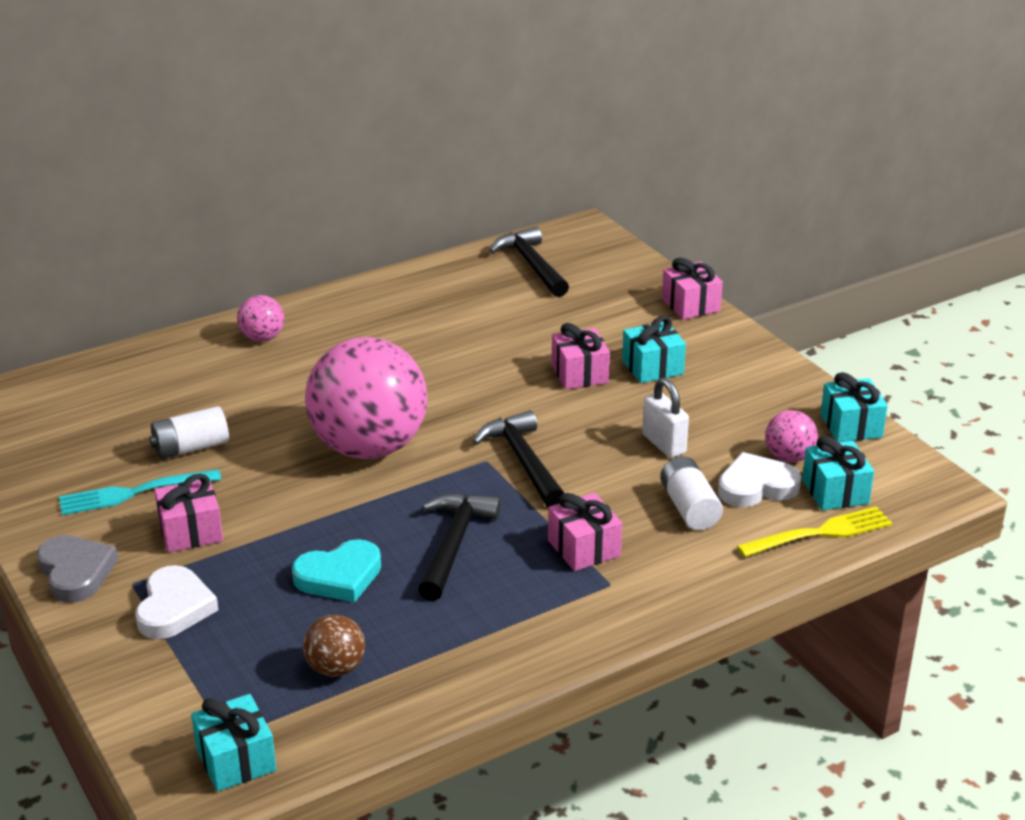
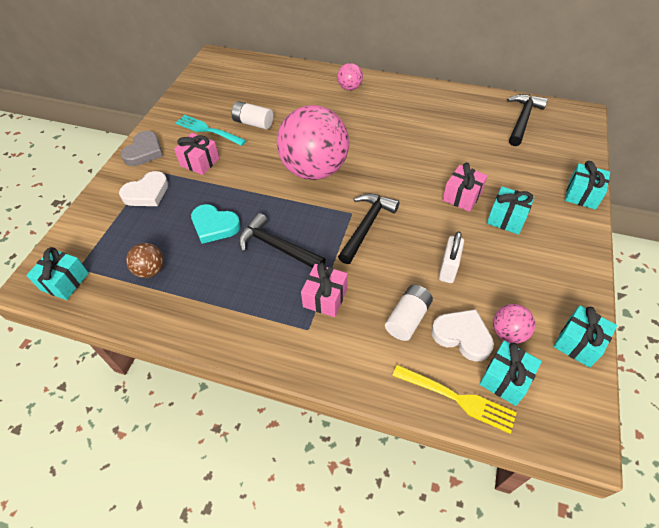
camera: 50 degrees right, 20 degrees up
black hammer [418,493,501,601] -> black hammer turned 120 degrees counterclockwise [239,213,326,268]
pink gift [662,258,723,320] -> turquoise gift [565,161,610,210]

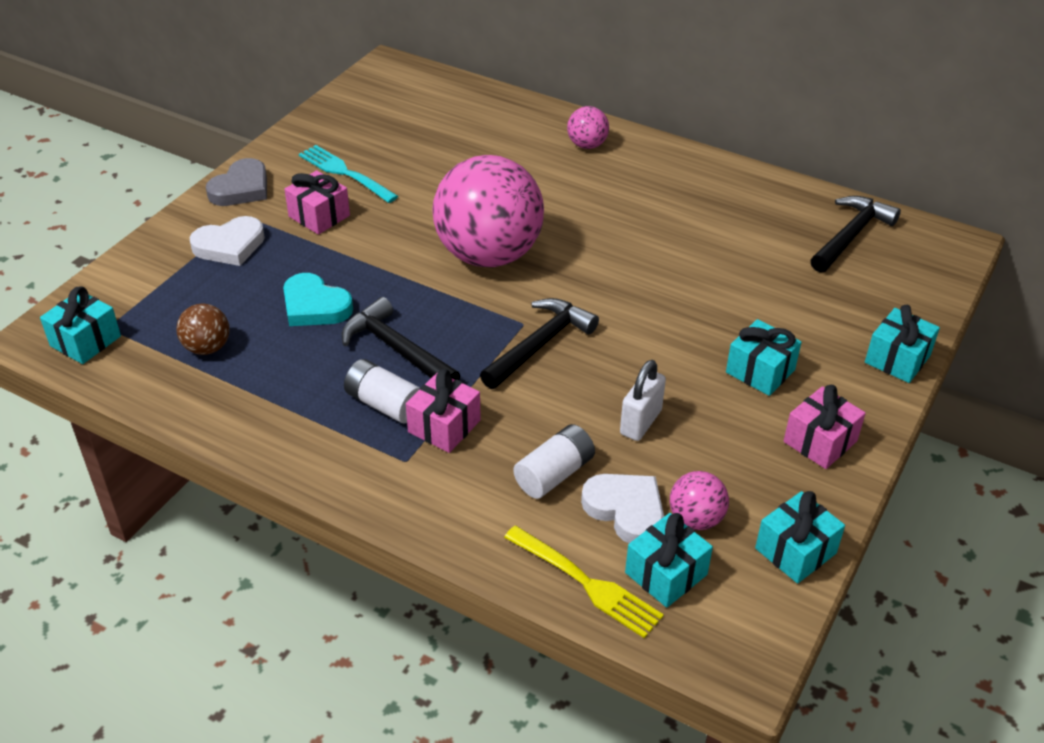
camera: 10 degrees right, 10 degrees down
white battery [232,101,273,130] -> white battery moved to [344,359,420,424]
pink gift [442,163,488,212] -> pink gift moved to [784,385,866,469]

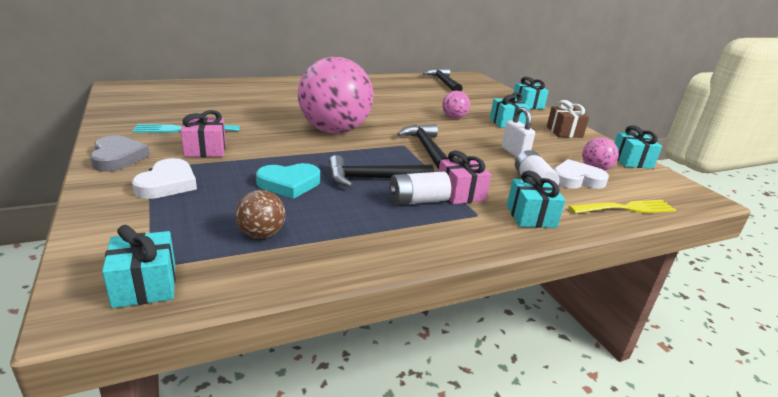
camera: 55 degrees left, 15 degrees down
pink ball [567,106,609,149] -> pink ball moved to [442,91,470,119]
turquoise gift [625,513,713,608] -> turquoise gift moved to [507,171,566,228]
pink gift [784,385,866,469] -> brown gift [547,100,589,138]

